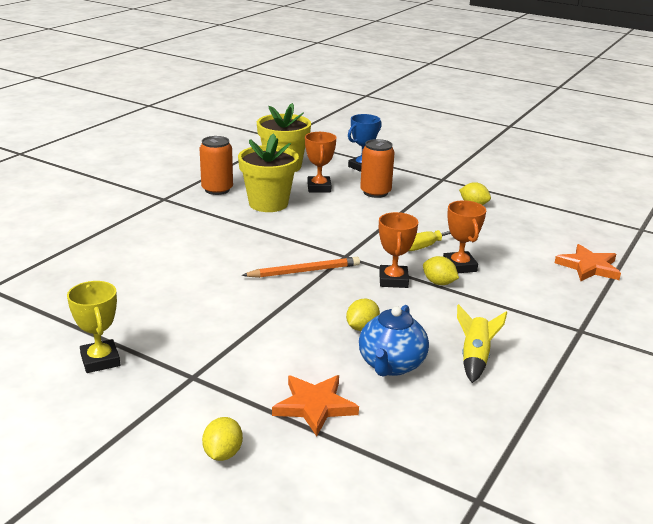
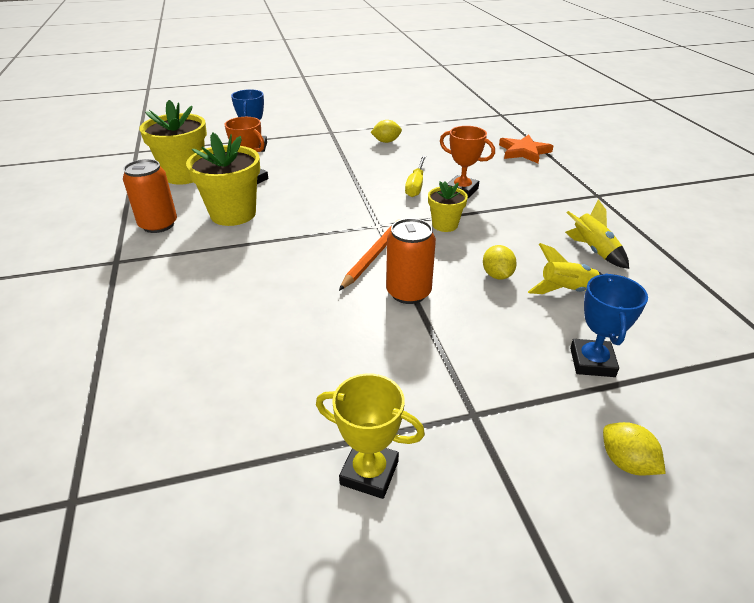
camera: 45 degrees left, 10 degrees up
orange star [272,375,359,436] -> blue trophy [570,273,648,377]
blue teapot [359,305,429,377] -> yellow rocket [528,243,602,294]
orange can [360,139,395,198] -> orange can moved to [386,218,436,304]
orange trophy [379,212,418,288] -> yellow flower pot [428,181,468,232]
yellow lemon [423,256,459,285] -> none

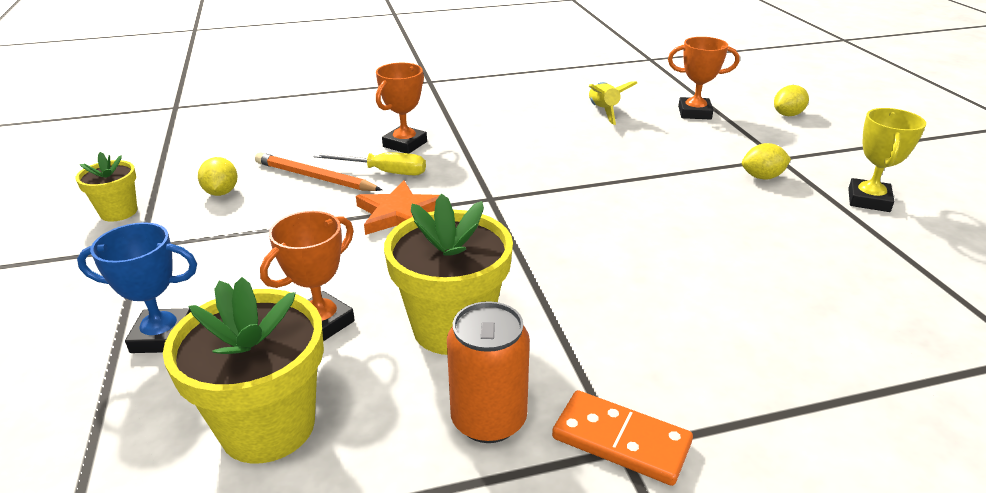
camera: 90 degrees left, 5 degrees down
orange pencil [339,219,401,291] -> orange pencil moved to [255,152,382,191]
orange can [386,218,436,304] -> none
yellow flower pot [428,181,468,232] -> yellow flower pot moved to [75,152,137,222]
yellow lemon [483,245,517,279] -> yellow lemon moved to [742,143,791,180]
orange star [499,135,553,163] -> orange star moved to [356,181,440,235]
yellow rocket [565,199,629,269] -> none
blue trophy [570,273,648,377] -> orange trophy [668,37,739,119]
none -> orange domino [552,390,693,486]

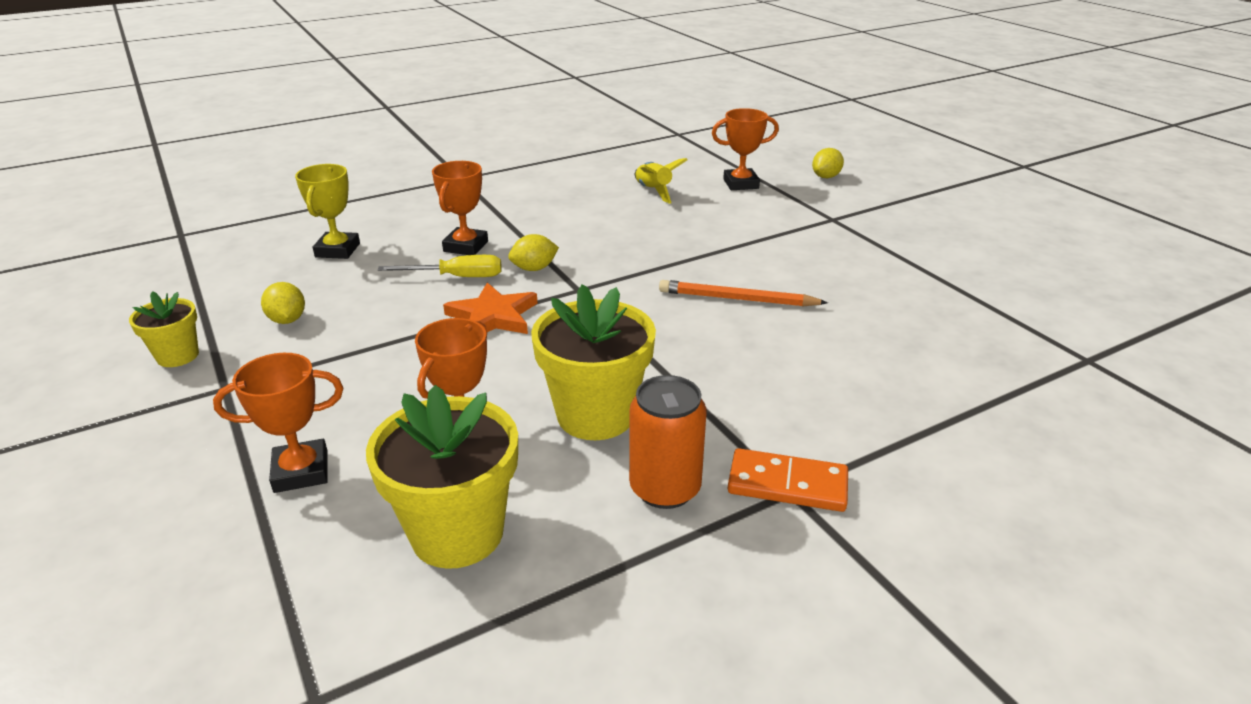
camera: 15 degrees left, 0 degrees up
blue trophy [77,222,197,353] -> orange trophy [213,353,343,493]
orange pencil [255,152,382,191] -> orange pencil moved to [659,280,828,307]
yellow lemon [742,143,791,180] -> yellow lemon moved to [508,234,559,271]
yellow trophy [848,108,926,212] -> yellow trophy moved to [295,164,360,259]

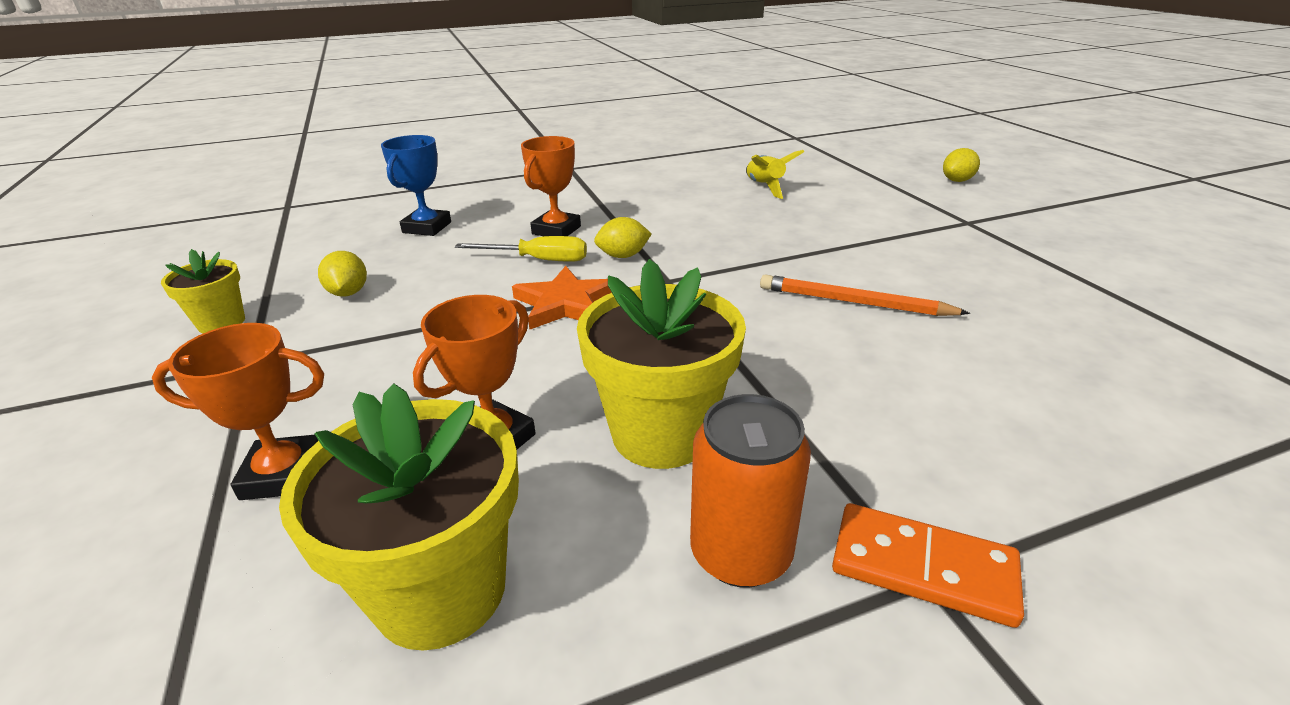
camera: 10 degrees right, 0 degrees up
yellow trophy [295,164,360,259] -> blue trophy [381,135,451,236]
orange trophy [712,108,779,190] -> none

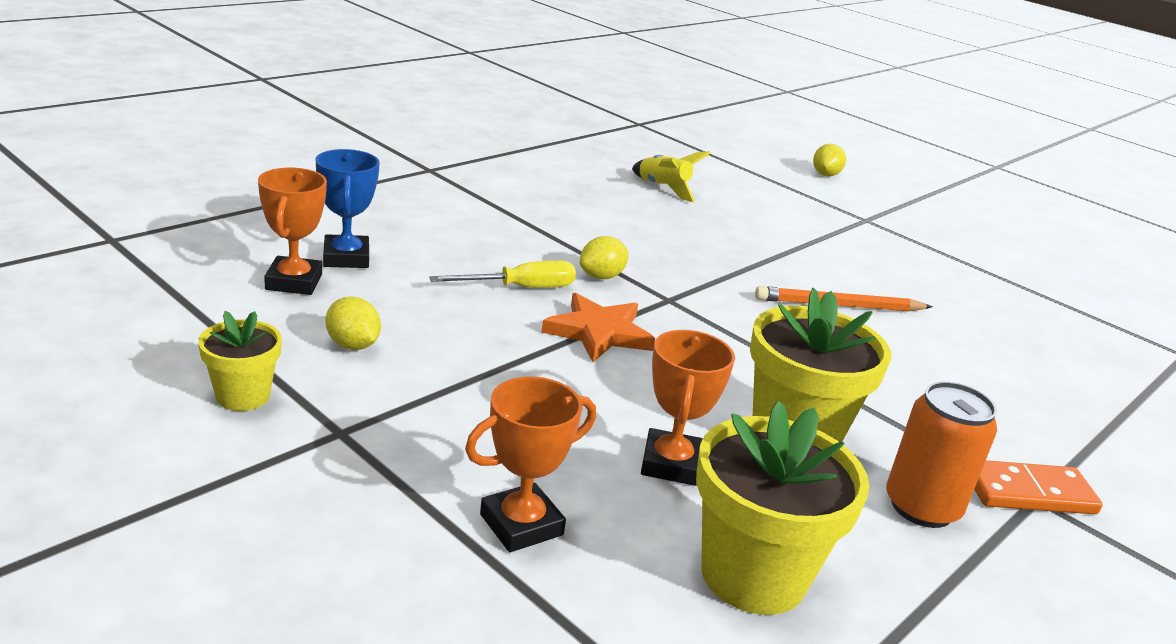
camera: 30 degrees left, 5 degrees down
orange trophy [521,136,581,236] -> orange trophy moved to [258,168,327,295]

